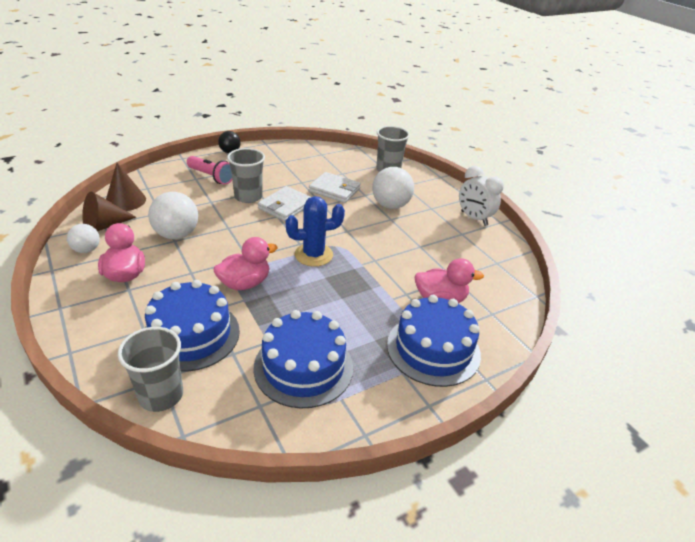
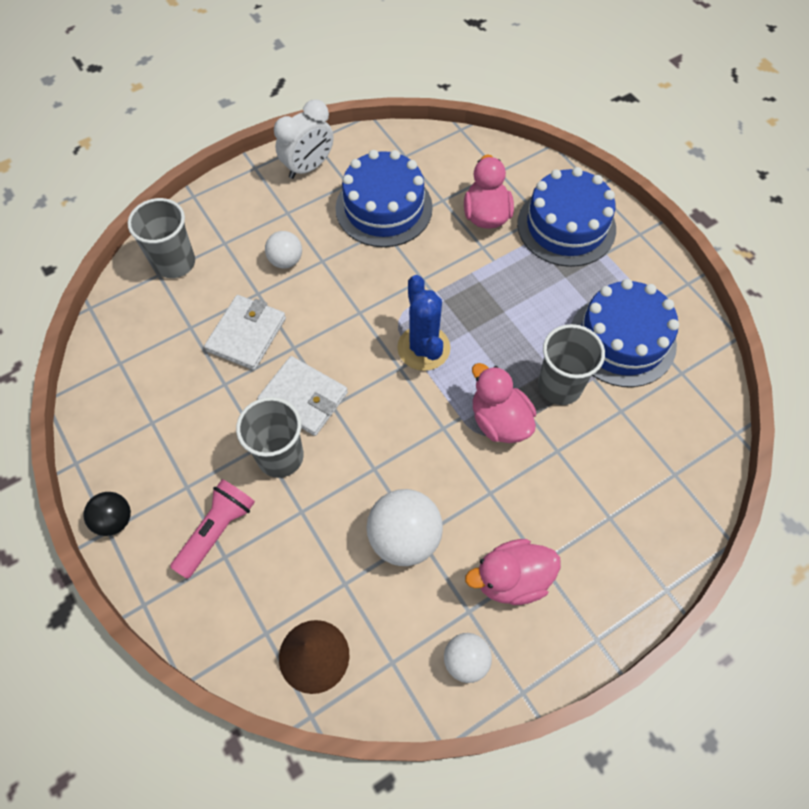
camera: 90 degrees left, 25 degrees up
brown cone [82,191,136,231] -> none
grey cup [118,327,183,412] -> grey cup moved to [538,324,605,405]
blue cake [145,280,240,372] -> blue cake moved to [335,150,433,247]
white ball [372,167,414,209] -> white ball [265,231,302,269], size x0.59

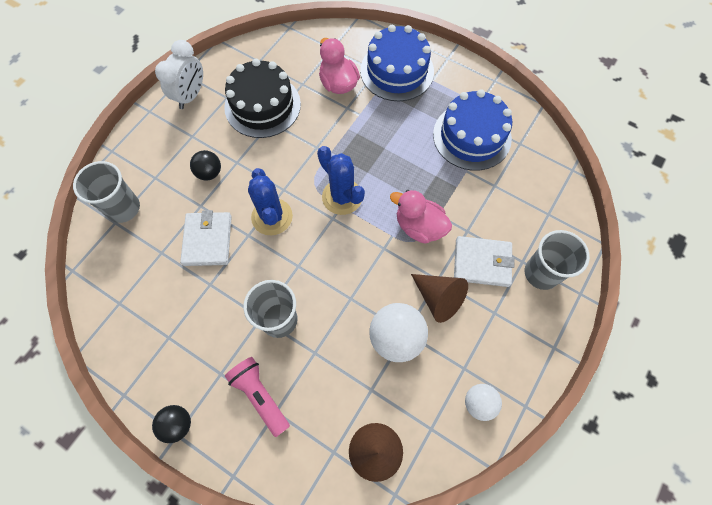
camera: 25 degrees left, 5 degrees up
pink flashlight [170,479,255,579] -> pink flashlight turned 45 degrees counterclockwise [225,357,290,437]
white wallet [257,356,348,436] -> white wallet moved to [454,236,514,287]
white ball [265,231,302,269] -> black ball [190,150,221,180]
blue cake [335,150,433,247] -> black cake [224,59,301,138]
pink duck [465,539,561,605] -> none
grey cup [538,324,605,405] -> grey cup moved to [525,230,590,290]
none -> blue cactus [248,168,293,235]
none -> brown cone [411,274,468,323]

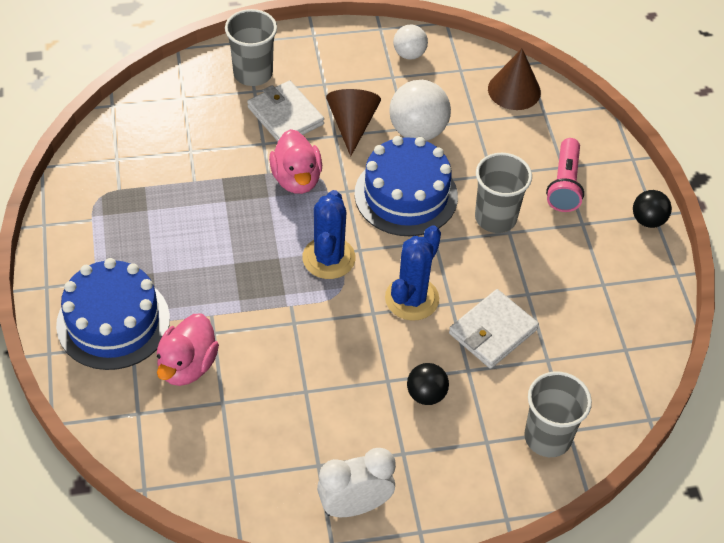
camera: 135 degrees left, 15 degrees down
black cake [224,59,301,138] -> none
blue cake [433,89,512,171] -> blue cake moved to [354,136,458,236]

